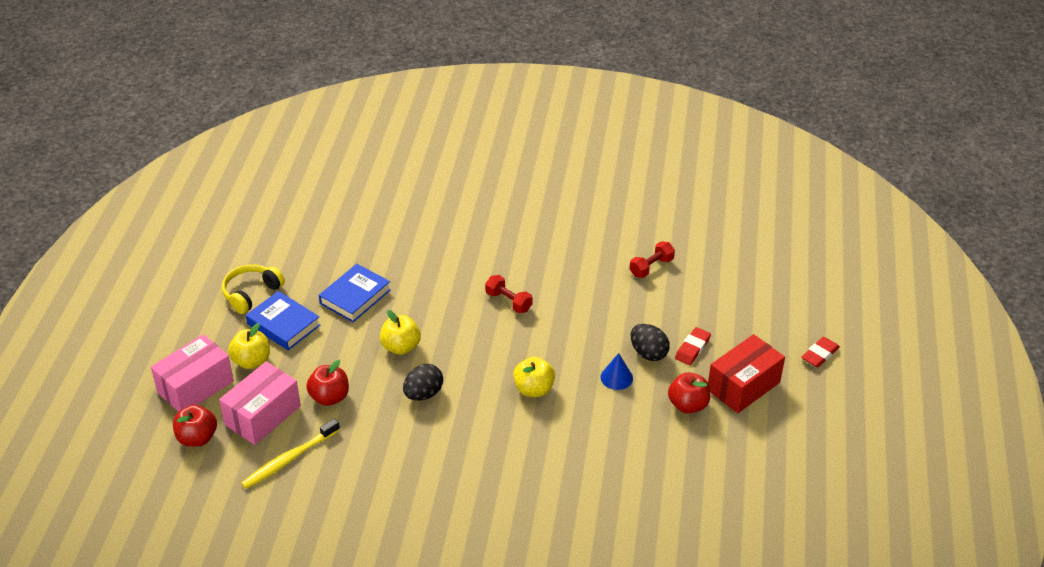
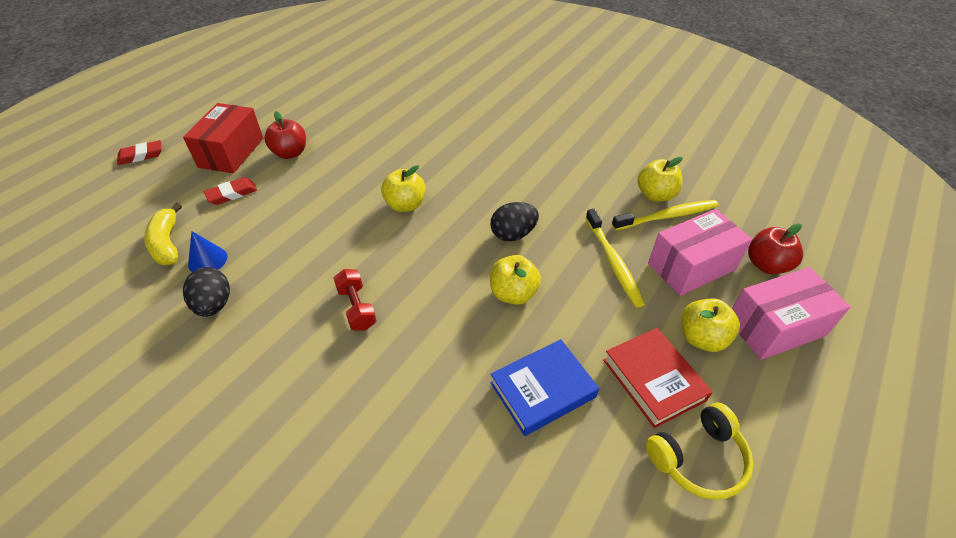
camera: 155 degrees left, 5 degrees up
blue book [246,291,320,350] -> red book [603,328,713,428]
red apple [306,360,349,406] -> yellow toothbrush [586,209,645,307]
blue cone [600,353,633,390] -> blue cone moved to [188,231,227,272]
red dumbbell [629,241,675,278] -> none
black egg [631,324,670,361] -> black egg moved to [183,267,230,317]
red box [708,334,785,413] -> red box turned 60 degrees counterclockwise [183,103,263,173]
none -> yellow banana [144,203,182,265]
none -> yellow apple [637,157,683,202]

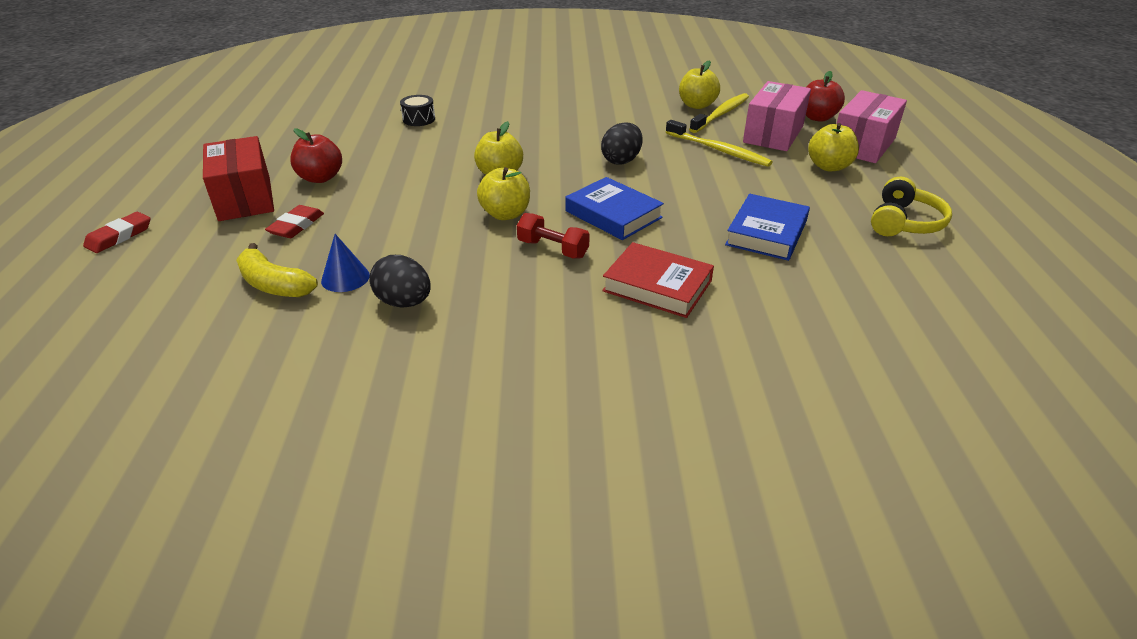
camera: 35 degrees left, 10 degrees down
yellow apple [490,255,541,305] -> yellow apple moved to [477,167,530,220]
red book [603,328,713,428] -> red book moved to [602,242,714,318]
none -> black drum [400,95,435,126]
none -> blue book [565,177,664,240]

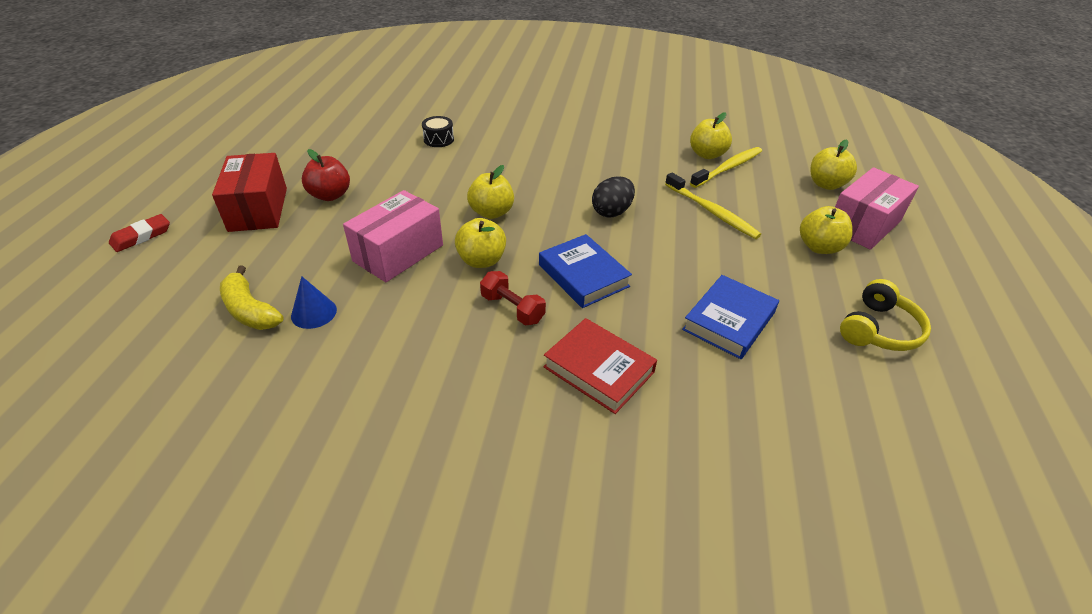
camera: 10 degrees right, 5 degrees up
red eraser [265,205,324,238] -> none
black egg [369,255,431,308] -> none
pink box [743,81,811,151] -> pink box moved to [343,190,443,282]
red apple [806,71,845,122] -> yellow apple [811,139,857,190]

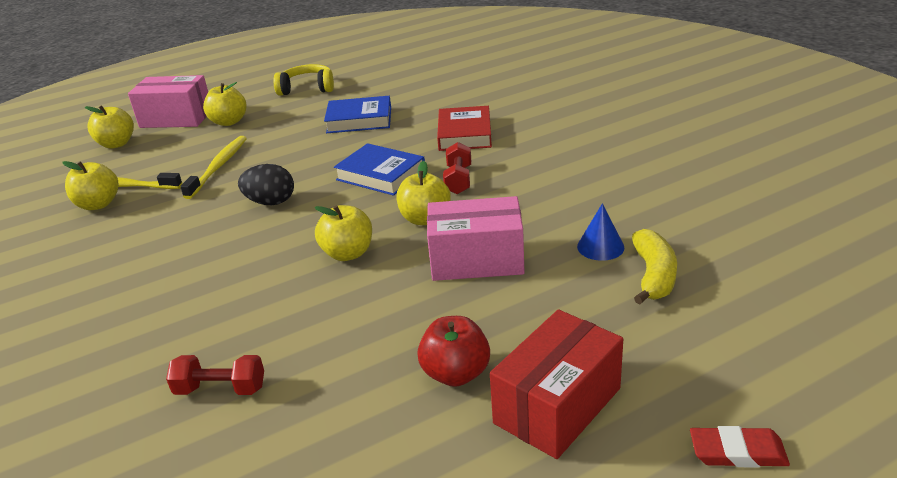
camera: 125 degrees left, 10 degrees down
black drum [422,116,454,147] -> red dumbbell [166,355,264,395]
blue book [539,234,632,308] -> blue book turned 75 degrees counterclockwise [334,143,425,196]

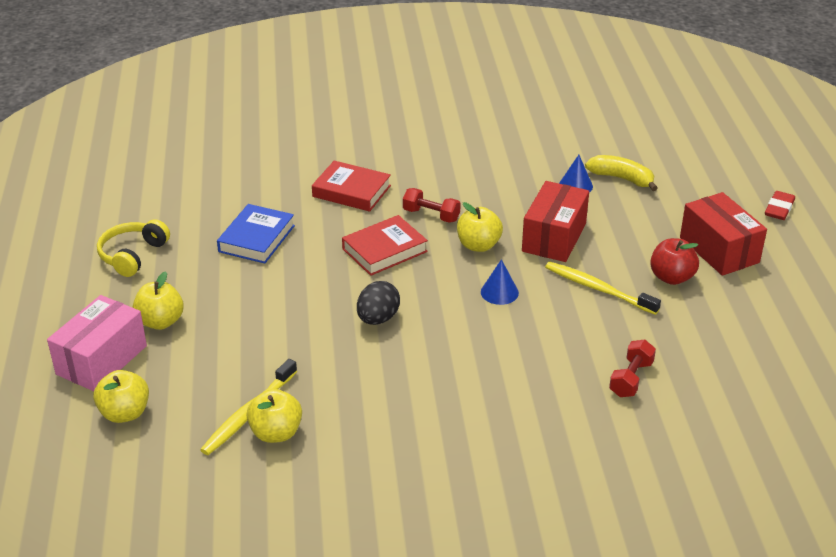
camera: 70 degrees left, 5 degrees up
yellow toothbrush [180,136,247,199] -> yellow toothbrush moved to [545,262,661,315]
yellow apple [315,205,372,261] -> blue cone [481,259,519,305]
blue book [334,143,425,196] -> red book [342,215,428,276]
pink box [427,196,525,281] -> red box [522,181,589,262]

